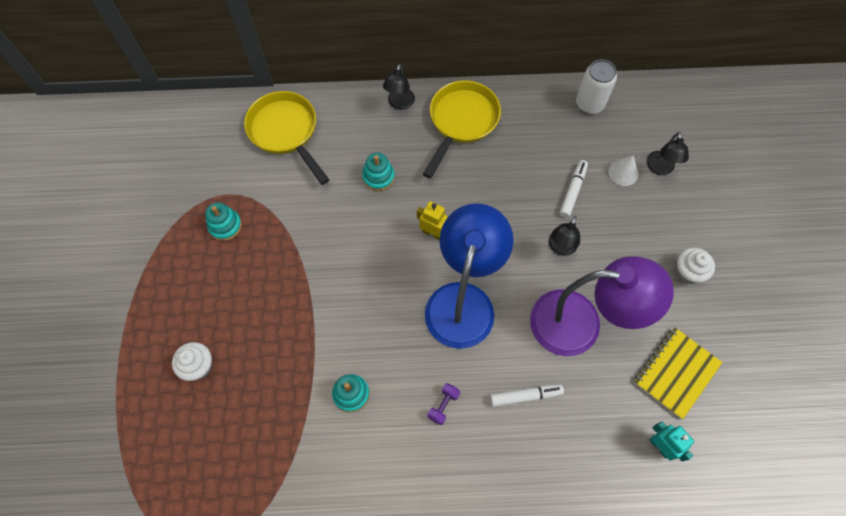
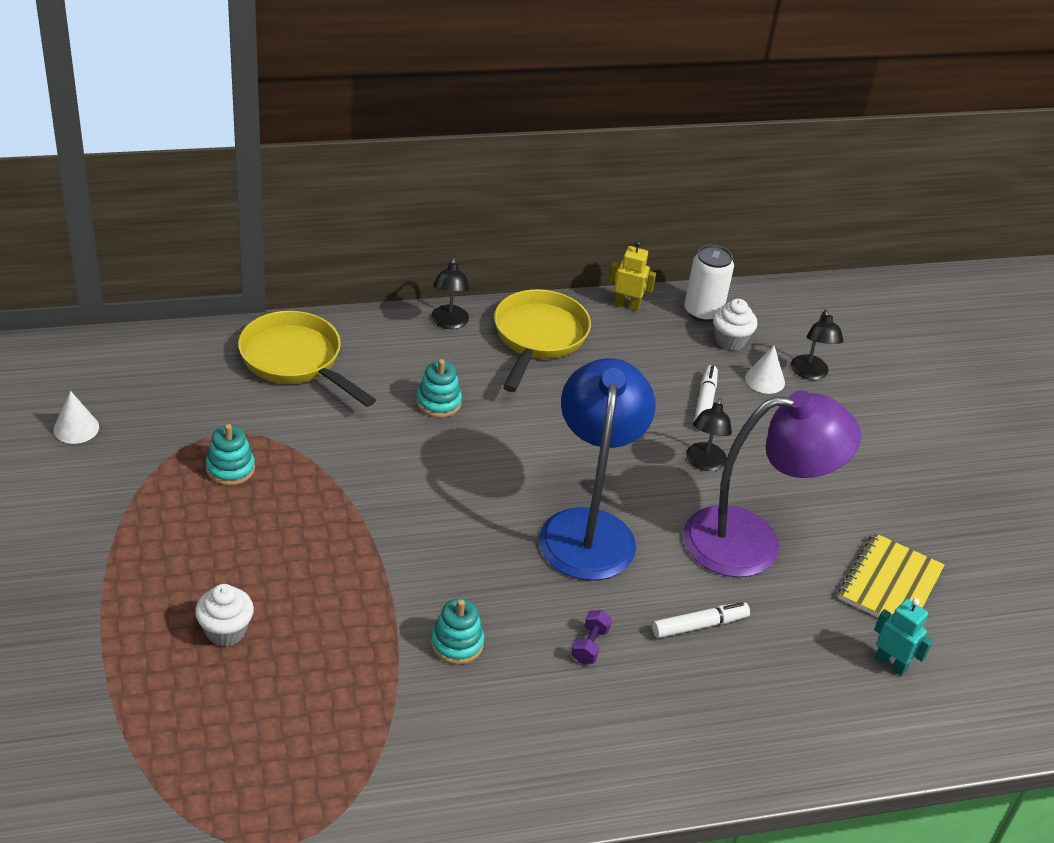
camera: 15 degrees left, 25 degrees down
yellow robot [417,201,448,241] -> yellow robot moved to [609,241,656,311]
white cupcake [676,248,715,284] -> white cupcake moved to [713,299,757,351]
none -> white cone [53,391,99,444]

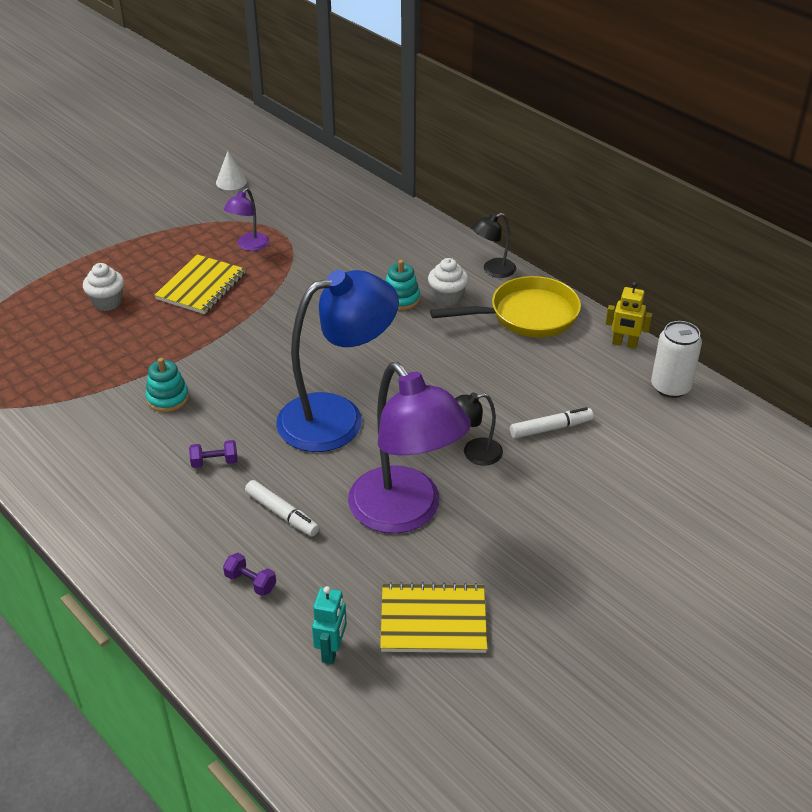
camera: 65 degrees right, 0 degrees up
turquoise stacking toy [206,424,255,485] -> purple lamp [224,188,269,251]
yellow pan [238,311,376,407] -> none
yellow robot [609,241,656,311] -> yellow robot turned 120 degrees clockwise [605,282,652,349]
white cupcake [713,299,757,351] -> white cupcake moved to [428,258,469,306]
white cone [745,346,785,394] -> none
black lamp [791,310,844,380] -> none
none -> yellow notebook [154,254,245,314]
none -> purple dumbbell [223,553,276,596]

